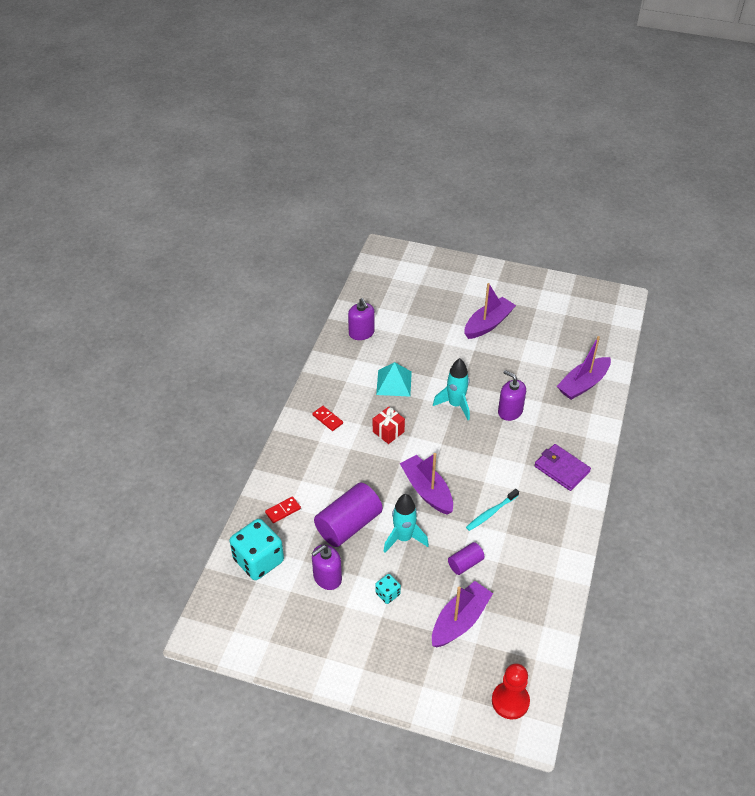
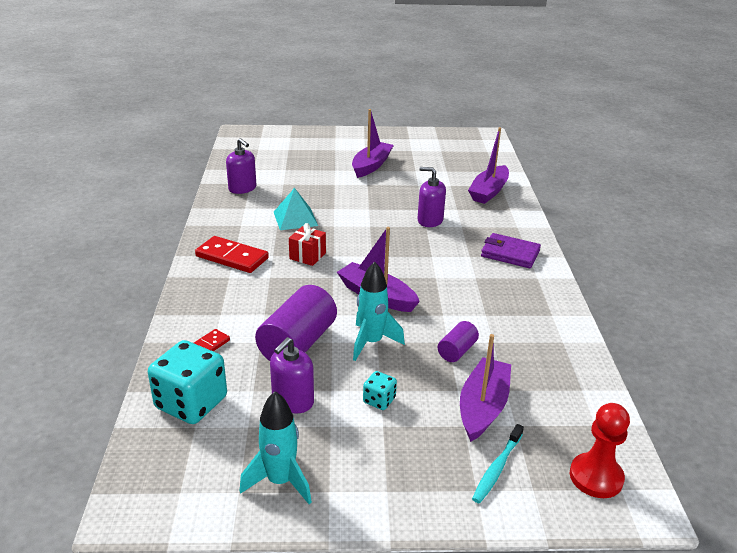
camera: 20 degrees left, 15 degrees down
red domino [312,406,343,431] -> red domino [195,236,269,273], size x1.84
turquoise rocket [433,358,470,420] -> turquoise rocket moved to [240,391,312,504]
turquoise toothbrush [466,489,519,531] -> turquoise toothbrush moved to [472,424,524,504]

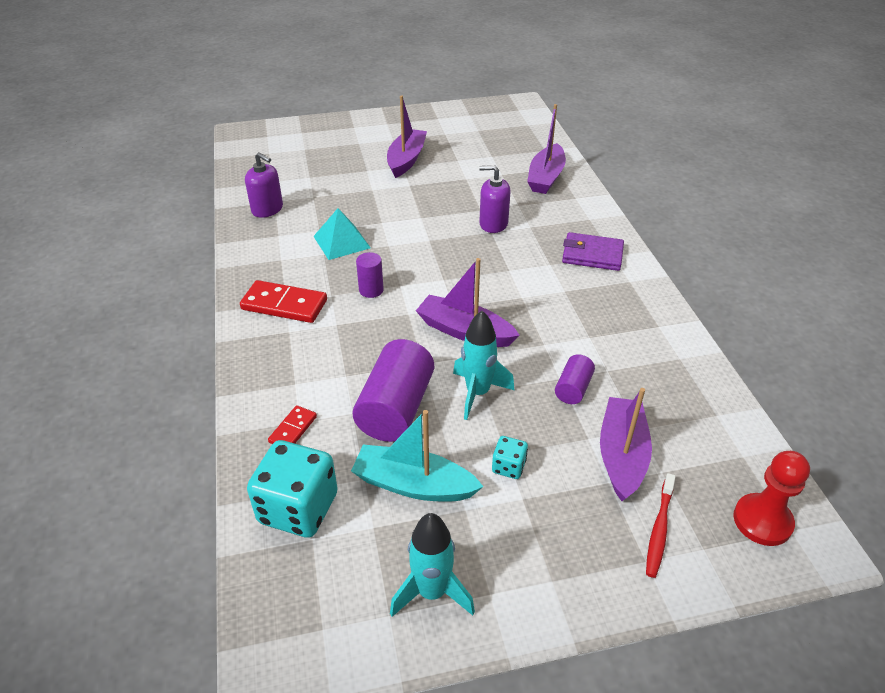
camera: 10 degrees left, 10 degrees up
purple soap dispenser [270,337,314,413] -> turquoise boat [351,410,484,501]
red gift [289,223,326,266] -> purple cylinder [356,252,384,298]
turquoise toothbrush [472,424,524,504] -> red toothbrush [646,473,676,578]

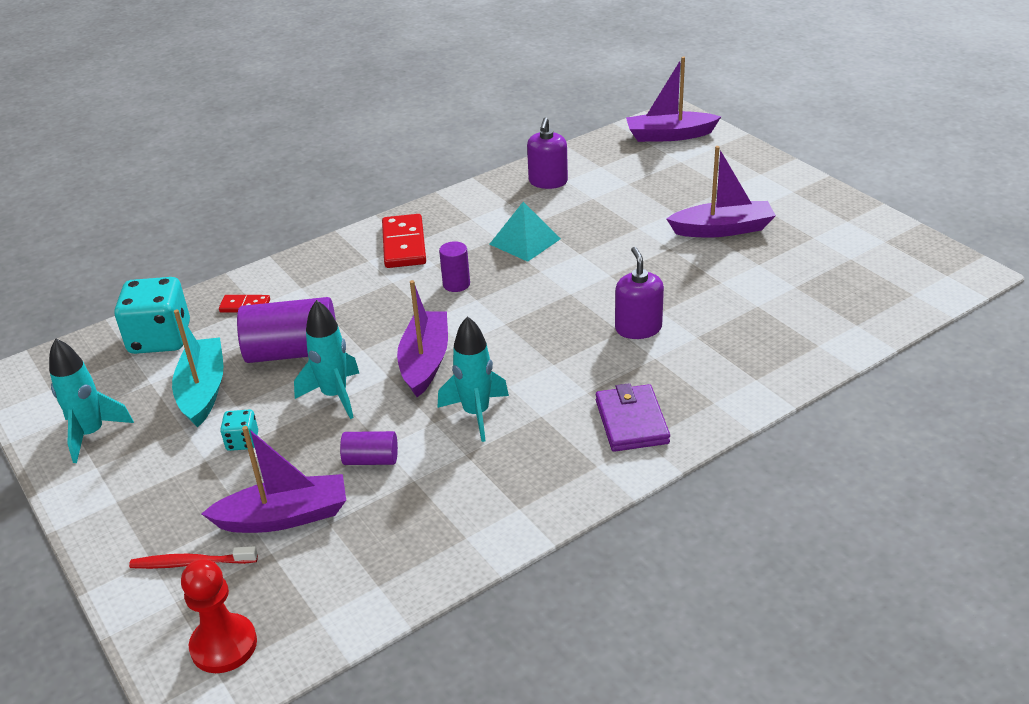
camera: 70 degrees right, 5 degrees down
purple boat [527,104,566,194] -> purple boat moved to [626,57,721,142]
none -> turquoise rocket [437,316,509,442]

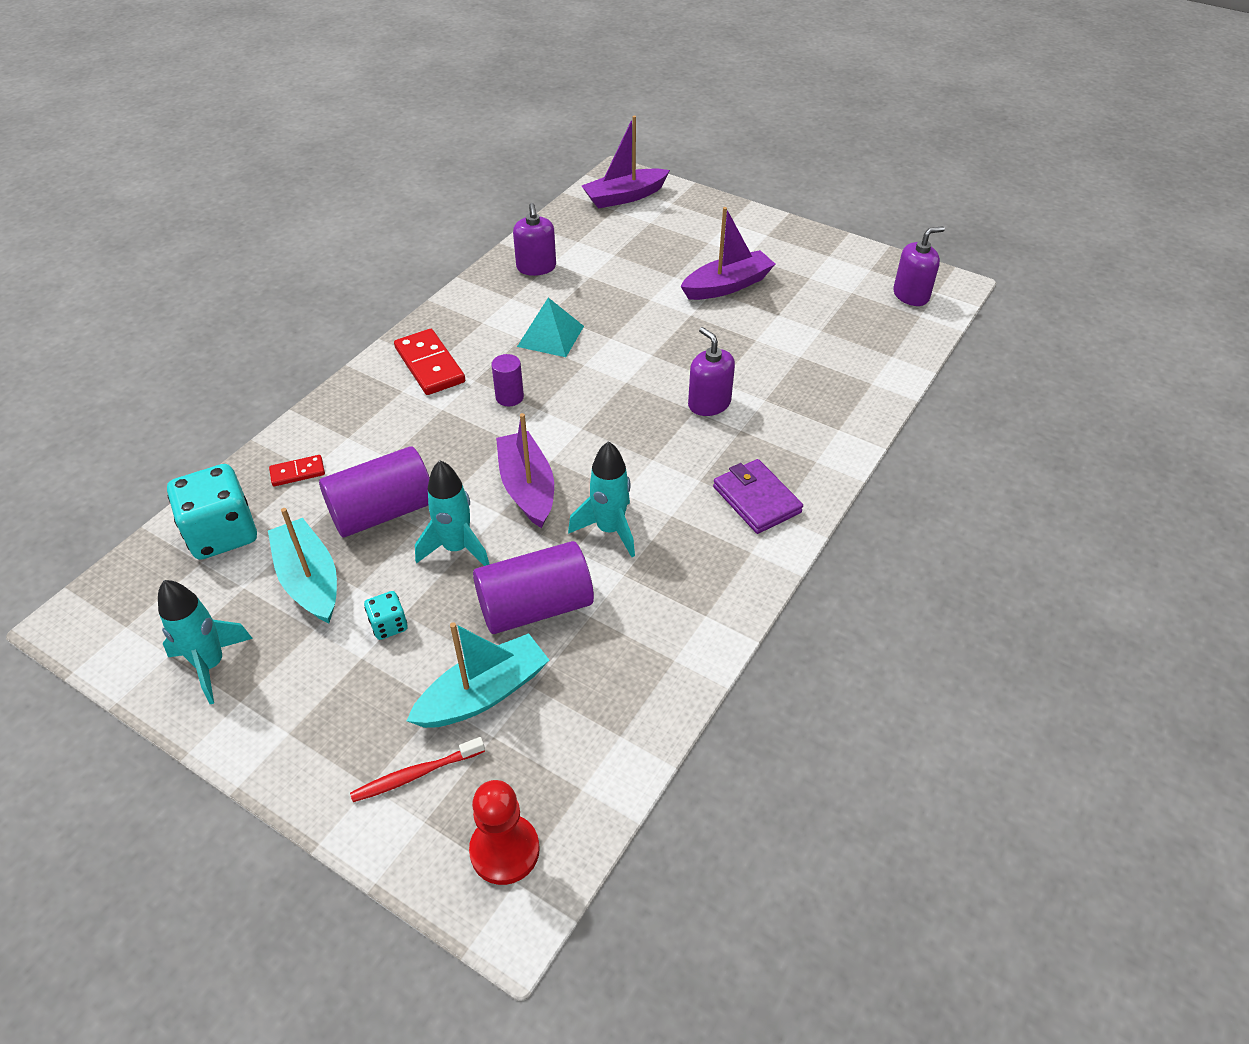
camera: 25 degrees left, 10 degrees up
purple boat [201,426,346,533] -> turquoise boat [407,622,549,728]
purple cylinder [340,431,398,465] -> purple cylinder [473,541,594,634], size x1.94
none -> purple soap dispenser [893,226,945,306]

